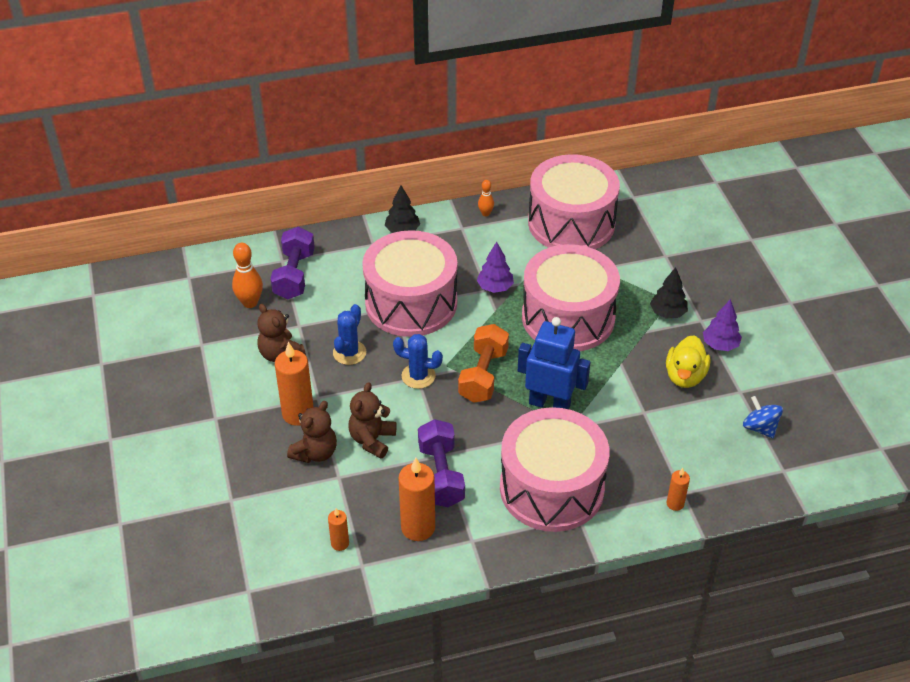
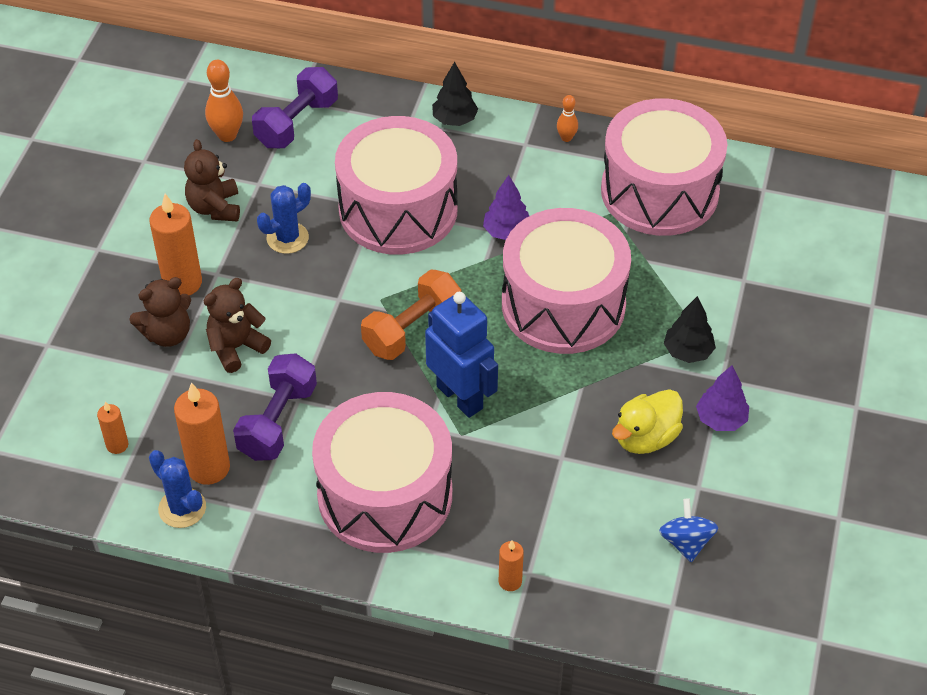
camera: 30 degrees right, 5 degrees up
blue cactus [393,334,443,389] -> blue cactus moved to [149,450,206,528]

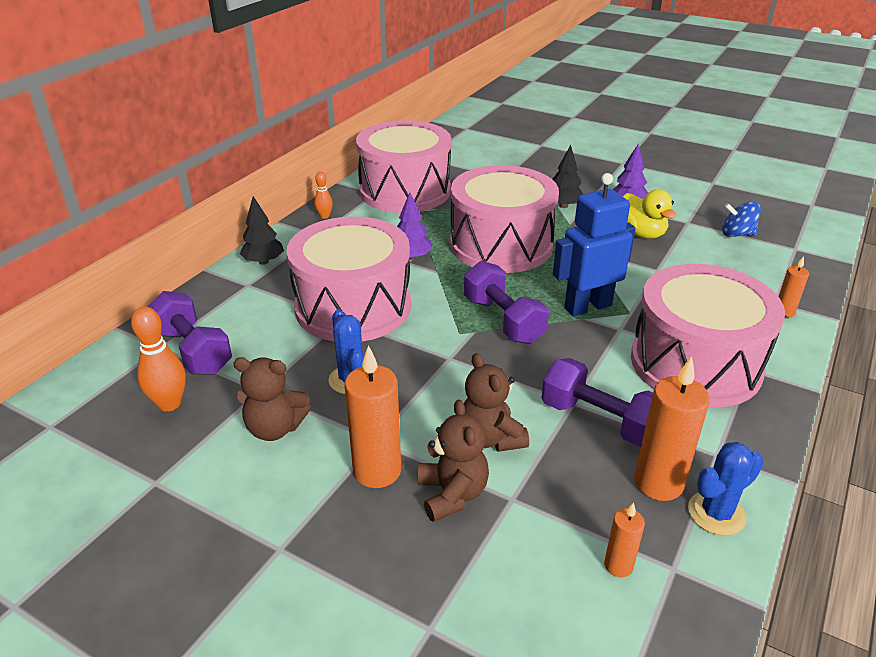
camera: 75 degrees left, 15 degrees down
orange dumbbell [361,269,461,360] -> purple dumbbell [464,261,549,344]

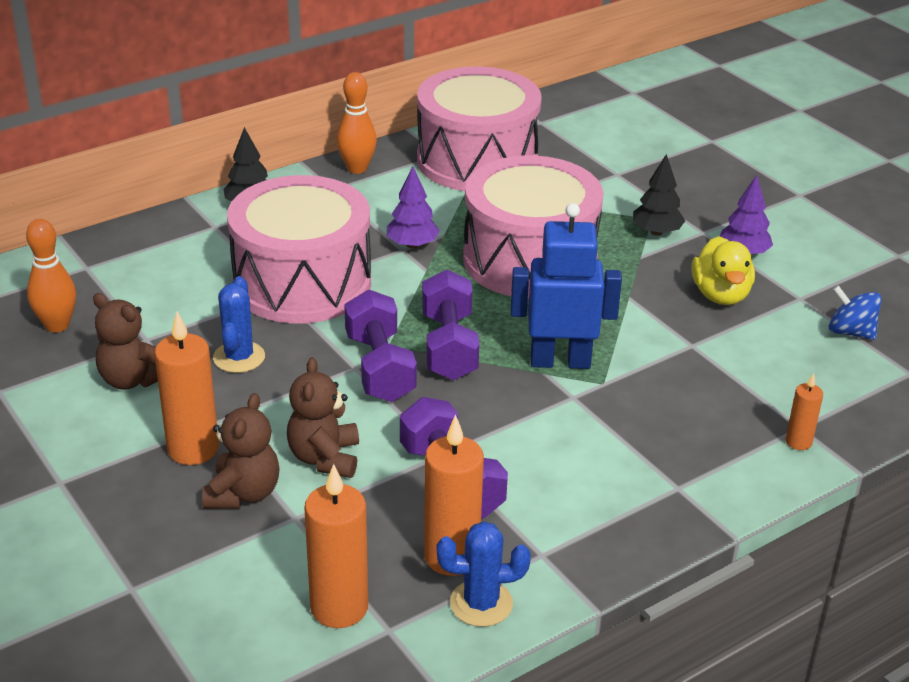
camera: 25 degrees right, 0 degrees up
purple dumbbell [148,291,232,375] -> purple dumbbell moved to [344,290,417,402]
orange bowling pin [314,172,333,219] -> orange bowling pin [336,72,377,174], size x1.72
orange candle [604,502,645,577] -> orange candle [304,464,368,628], size x1.89
pink drum [631,264,785,408] -> none

